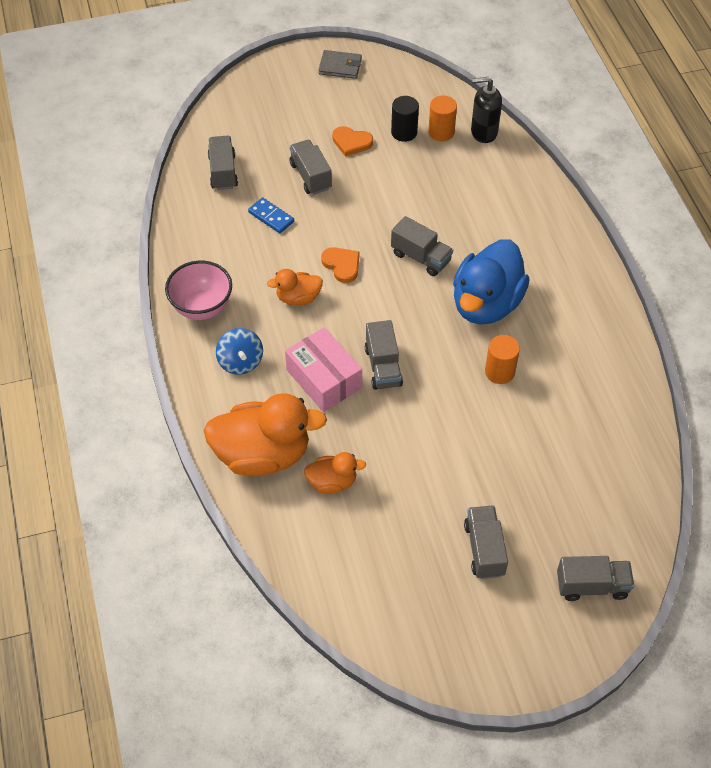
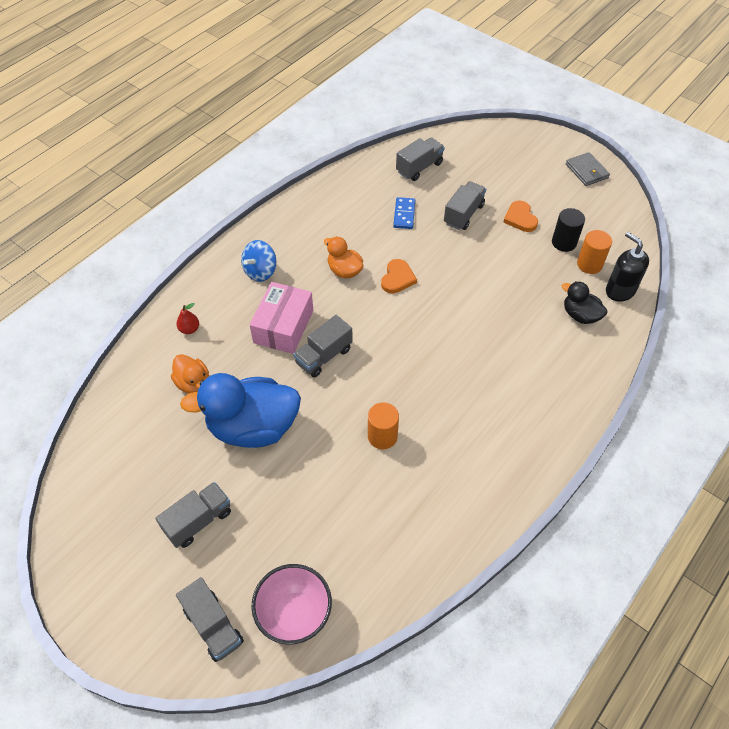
camera: 55 degrees right, 0 degrees up
pink bowl [165,261,232,320] -> pink bowl moved to [251,564,332,645]
orange duck [204,393,327,476] -> red pear [176,303,199,334]
grey truck [391,216,453,276] -> none
blue duck [453,239,530,325] -> blue duck moved to [180,373,301,448]
none -> black duck [561,281,608,324]

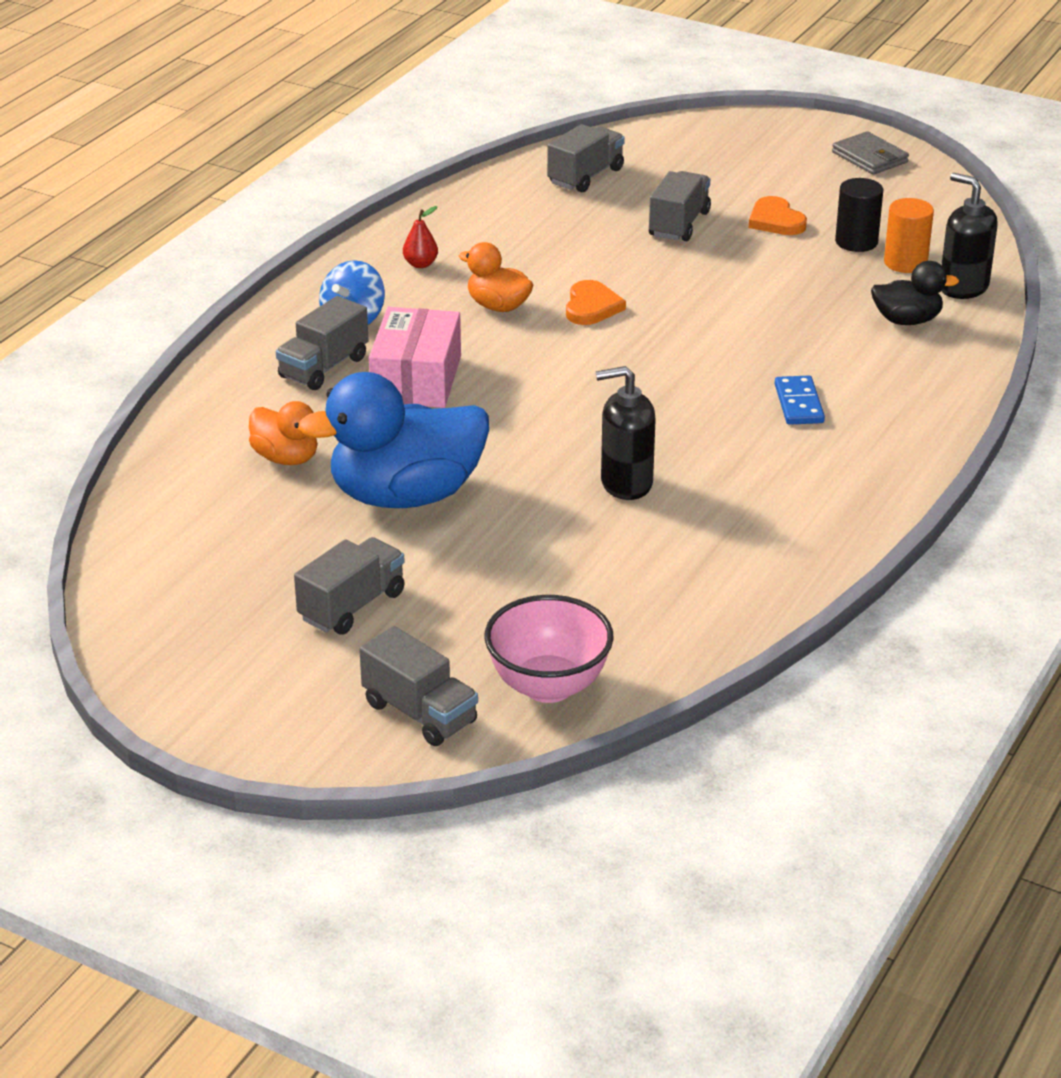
camera: 10 degrees left, 20 degrees down
red pear [176,303,199,334] -> red pear moved to [403,206,438,268]
grey truck [293,315,353,378] -> grey truck moved to [276,296,369,390]
orange cylinder [368,402,399,449] -> black soap dispenser [596,366,656,500]
blue domino [393,197,415,229] -> blue domino moved to [775,376,825,425]
black duck [561,281,608,324] -> black duck turned 150 degrees clockwise [871,261,959,325]

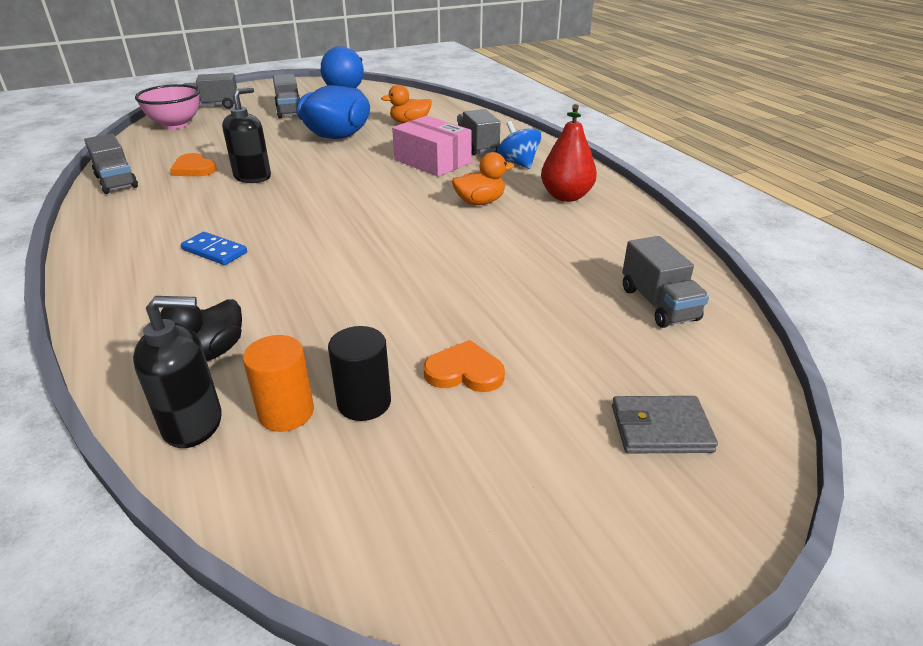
camera: 125 degrees right, 0 degrees up
red pear [403,206,438,268] -> red pear [541,104,597,202], size x1.98
orange heart [566,280,626,325] -> orange heart moved to [170,153,217,176]
grey truck [649,171,711,241] -> grey truck moved to [84,134,138,194]
grey wallet [832,131,909,175] -> grey wallet moved to [612,396,718,453]

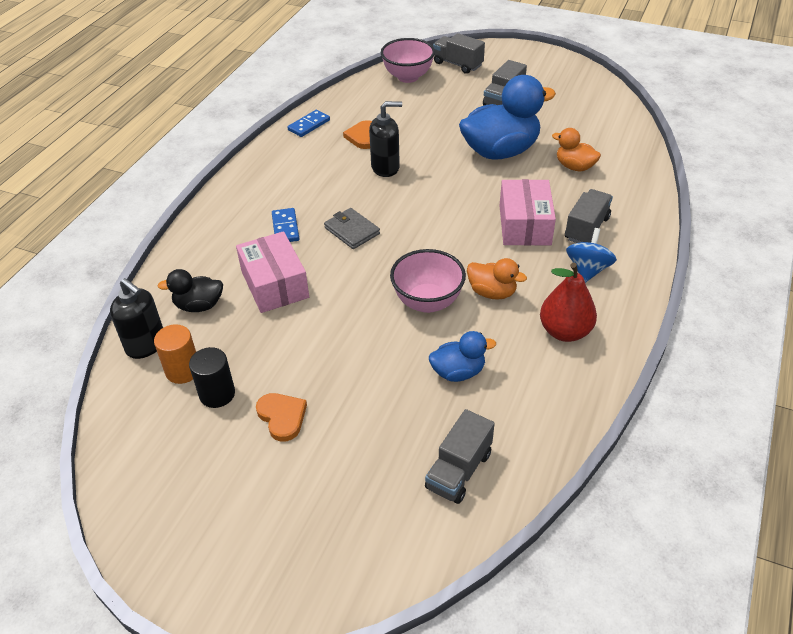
camera: 50 degrees right, 10 degrees up
grey truck [84,134,138,194] -> blue domino [288,110,330,137]
grey wallet [612,396,718,453] -> grey wallet moved to [324,208,380,249]
none -> pink box [236,231,309,313]
none -> pink bowl [390,249,466,313]
none -> blue duck [429,331,496,382]

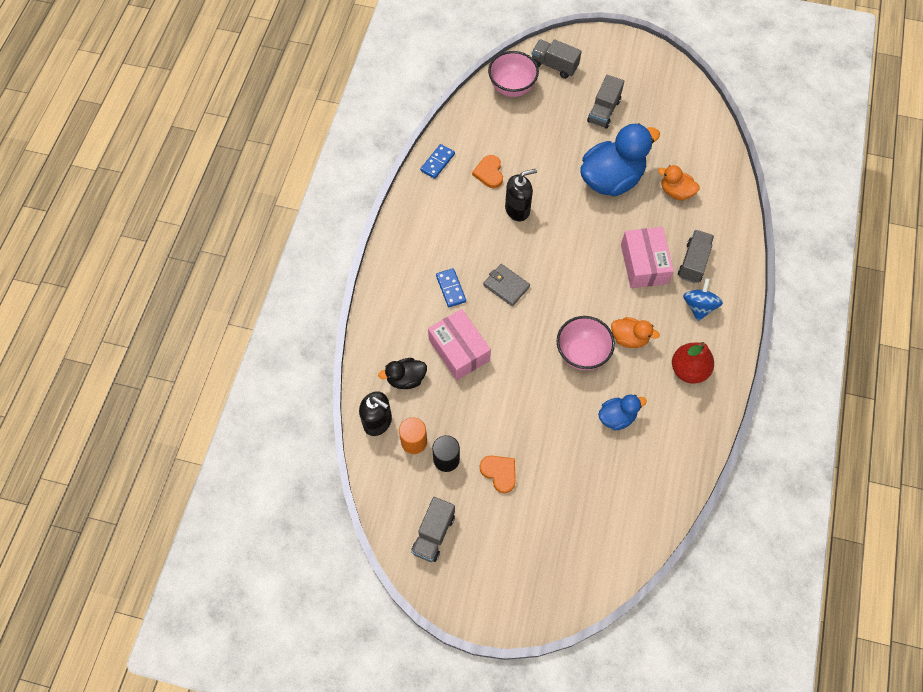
camera: 10 degrees left, 20 degrees up
grey truck [425,409,495,504] -> grey truck moved to [411,497,455,562]

